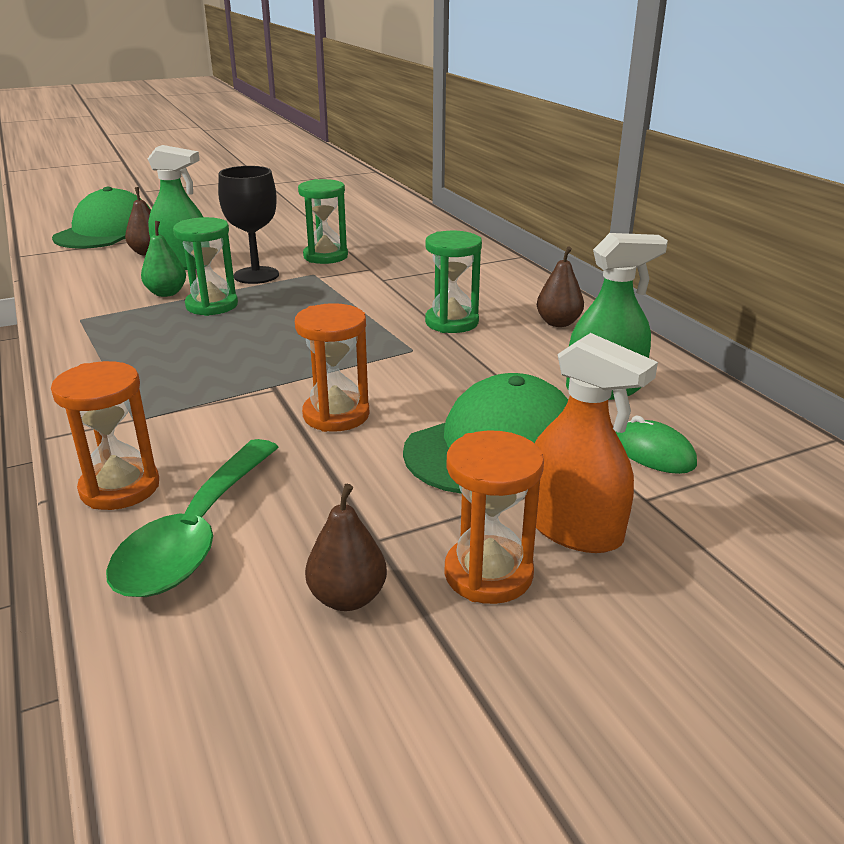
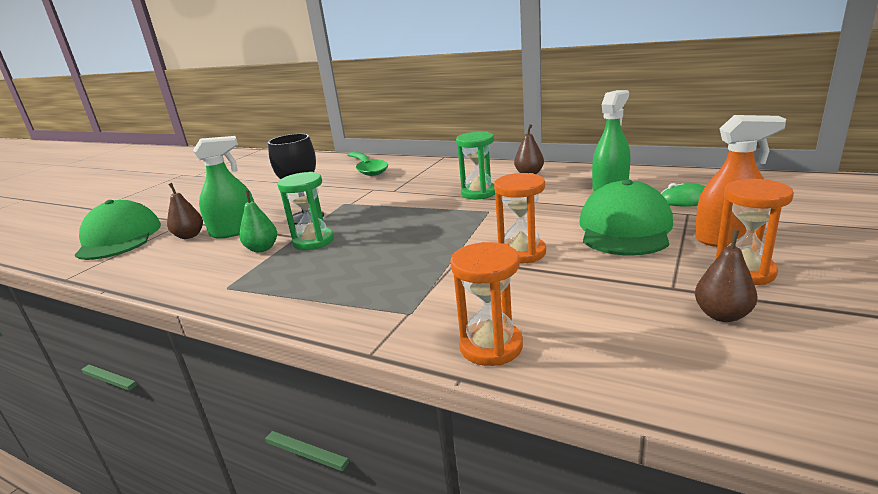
camera: 35 degrees left, 5 degrees down
green spoon [106,439,279,597] -> green spoon moved to [348,152,388,176]
green hourglass [298,179,348,264] -> none

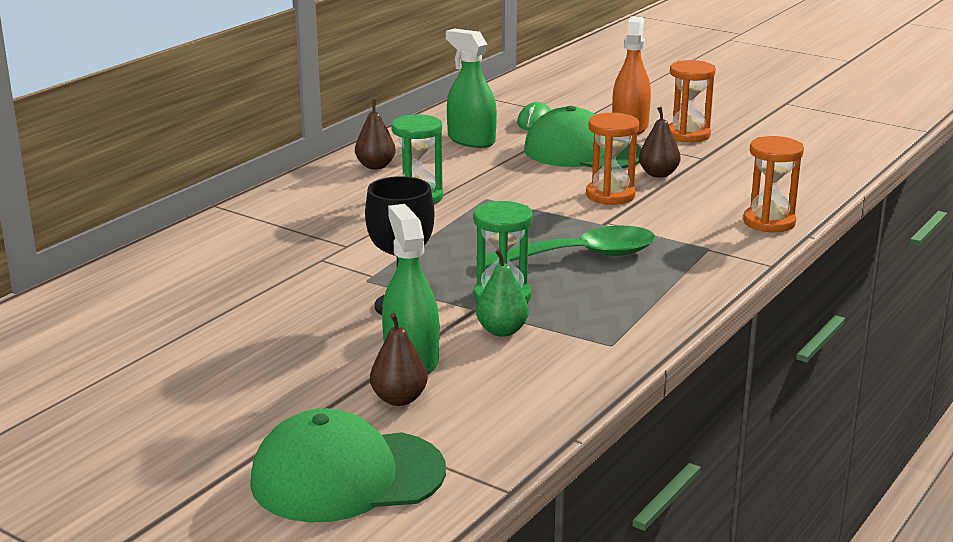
camera: 85 degrees left, 0 degrees up
green spoon [348,152,388,176] -> green spoon moved to [476,225,655,269]
brown pear [695,230,758,322] -> brown pear moved to [639,107,681,178]

